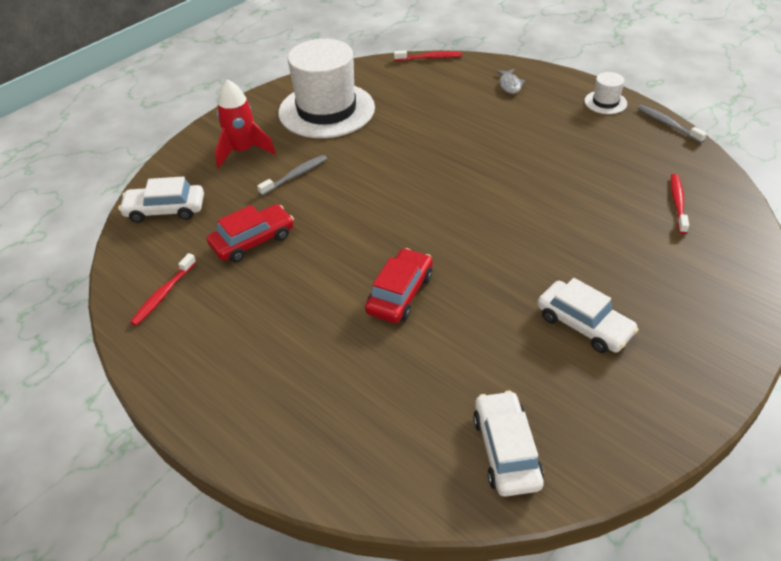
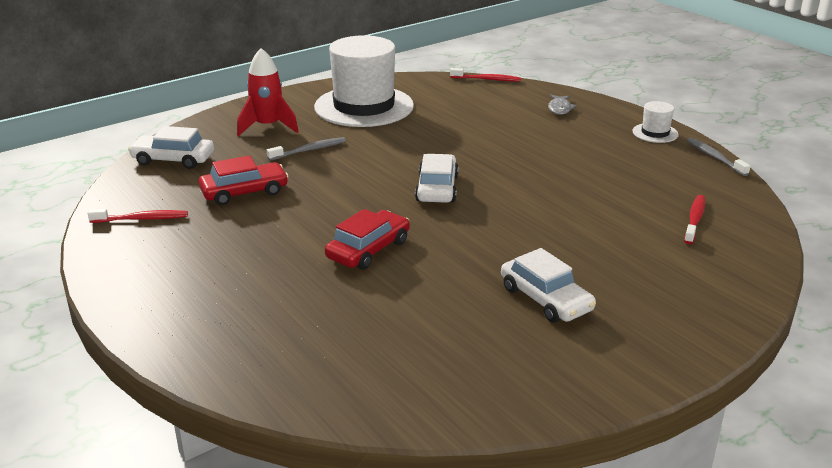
camera: 10 degrees right, 15 degrees down
red toothbrush [130,253,196,326] -> red toothbrush turned 135 degrees counterclockwise [87,209,188,223]
white car [473,391,544,497] -> white car moved to [415,154,459,203]

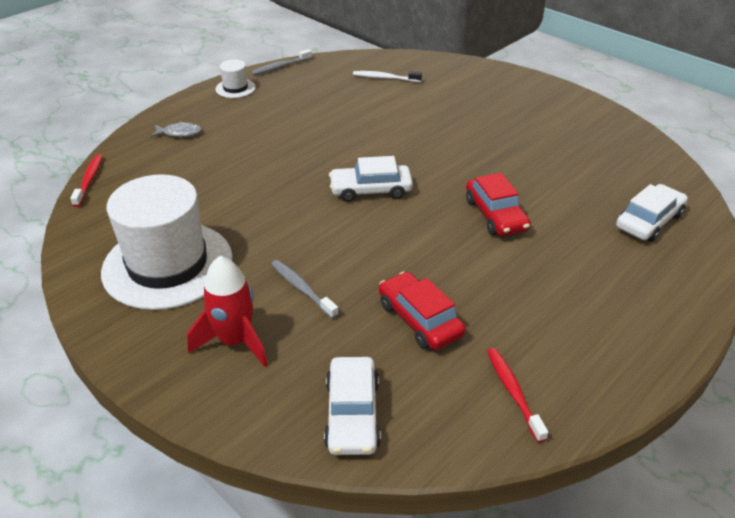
camera: 100 degrees left, 10 degrees up
red car [325,209,410,270] -> red car turned 135 degrees counterclockwise [466,173,531,236]
white car [501,248,596,323] -> white car moved to [616,184,688,242]
red toothbrush [684,195,705,244] -> white toothbrush [353,71,422,82]

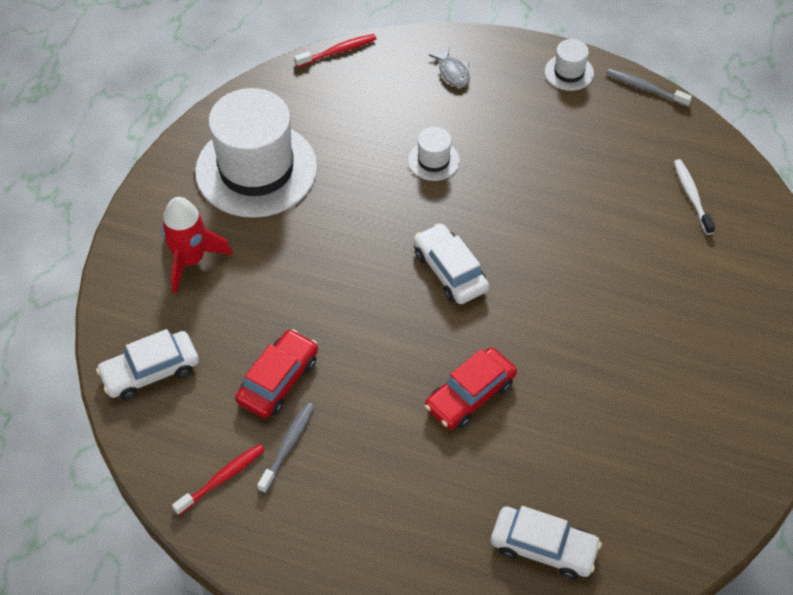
camera: 65 degrees right, 15 degrees up
grey toothbrush [271,260,339,319] -> grey toothbrush moved to [257,402,315,493]
none -> white hat [408,127,460,181]

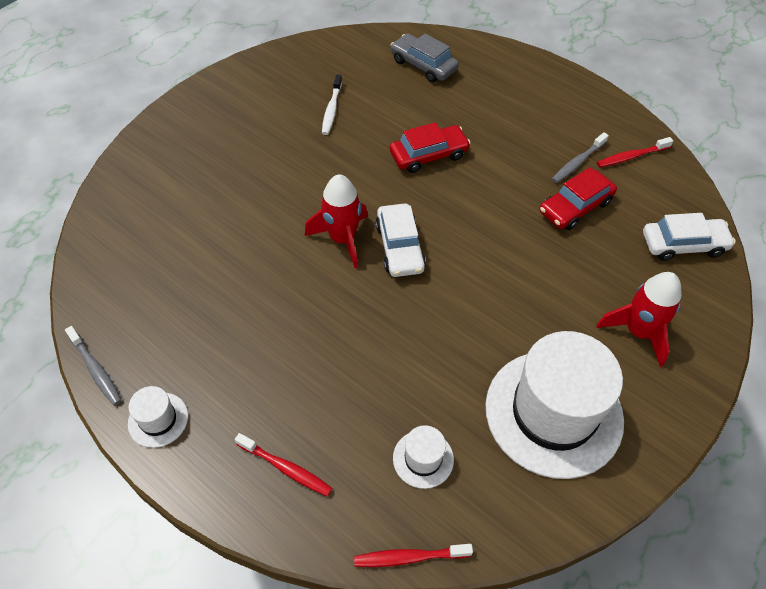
camera: 160 degrees left, 0 degrees up
white hat [408,127,460,181] -> white hat moved to [393,425,454,489]
grey fish [429,47,470,88] -> red toothbrush [235,433,332,497]
white car [491,506,602,579] -> grey car [391,33,459,83]
white toothbrush [674,159,715,235] -> white toothbrush moved to [322,74,342,135]
none -> red rocket [305,175,368,268]

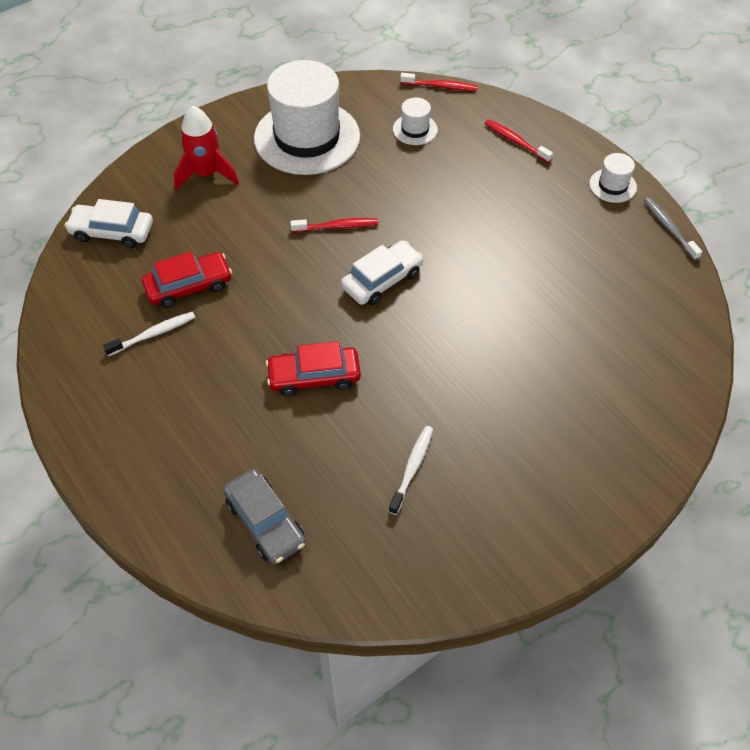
camera: 165 degrees left, 0 degrees up
red rocket [305,175,368,268] -> none
white car [375,203,426,277] -> white car turned 45 degrees clockwise [341,240,424,305]
grey toothbrush [552,132,609,183] -> white toothbrush [103,312,195,356]
red toothbrush [597,137,673,167] -> red toothbrush moved to [290,218,378,232]

